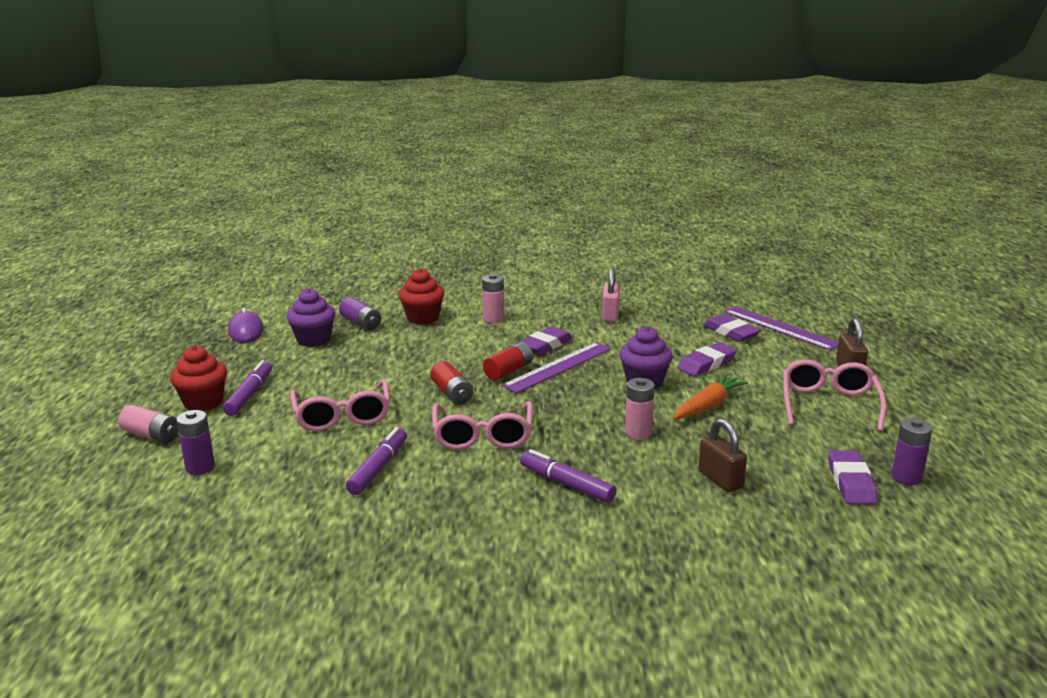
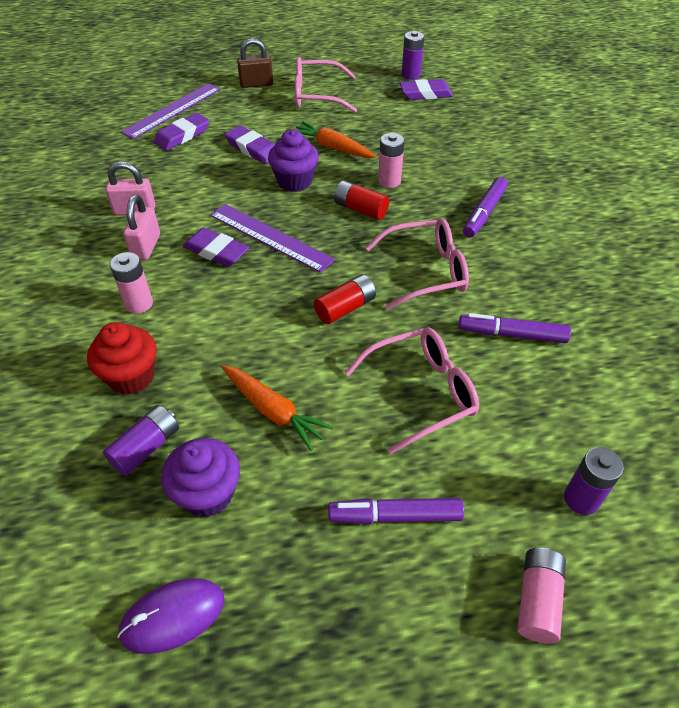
camera: 100 degrees left, 25 degrees up
red cupcake [170,345,227,411] -> none
red battery [483,342,533,381] -> red battery moved to [334,181,389,220]
brown padlock [698,418,747,492] -> none
none -> pink padlock [123,195,160,260]
none -> orange carrot [222,365,334,451]

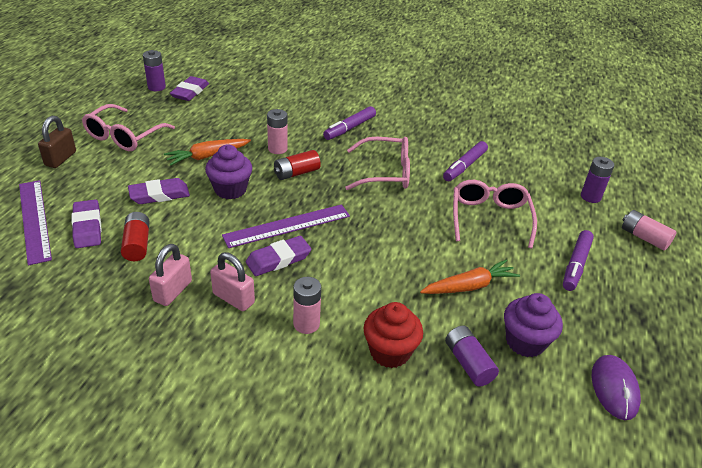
camera: 65 degrees left, 10 degrees down
red battery [314,274,376,324] -> red battery moved to [121,212,150,261]
pink glasses [365,218,469,310] -> pink glasses turned 75 degrees clockwise [345,137,410,190]
purple marker [463,177,508,238] -> purple marker turned 75 degrees clockwise [323,106,376,140]

